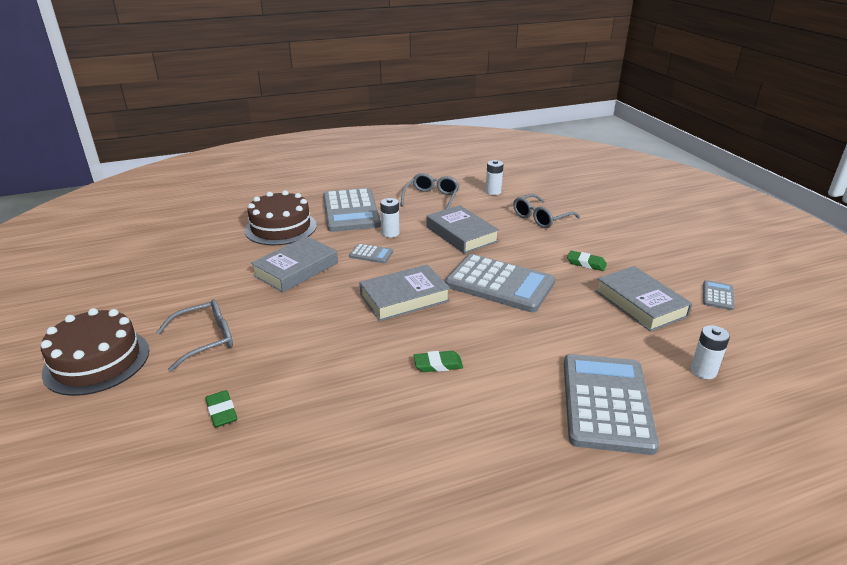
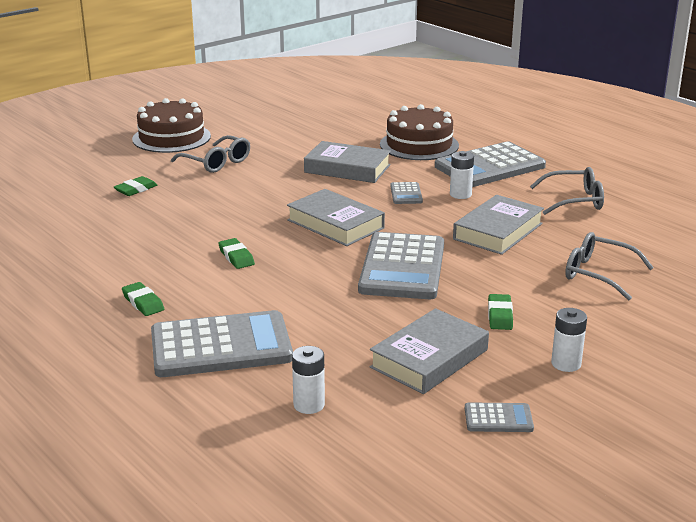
camera: 70 degrees right, 5 degrees down
white battery [486,160,503,195] -> white battery moved to [551,308,587,372]
none -> green eraser [122,282,164,316]

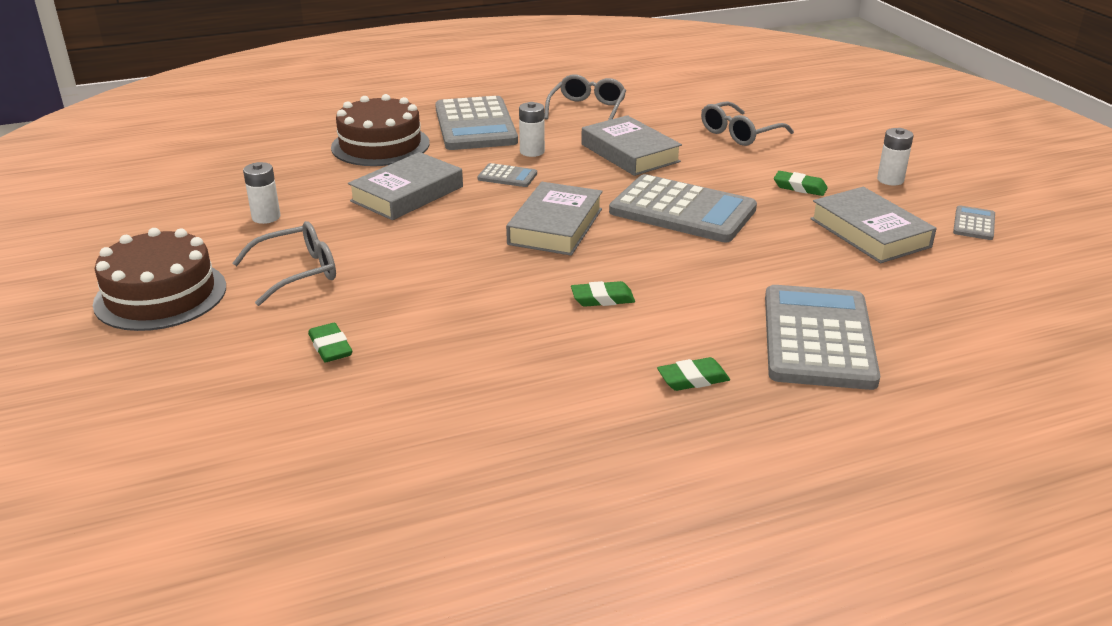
camera: 70 degrees left, 5 degrees up
grey book [287,189,385,246] -> grey book turned 45 degrees counterclockwise [506,182,603,256]
white battery [292,346,325,414] -> white battery moved to [243,162,281,224]

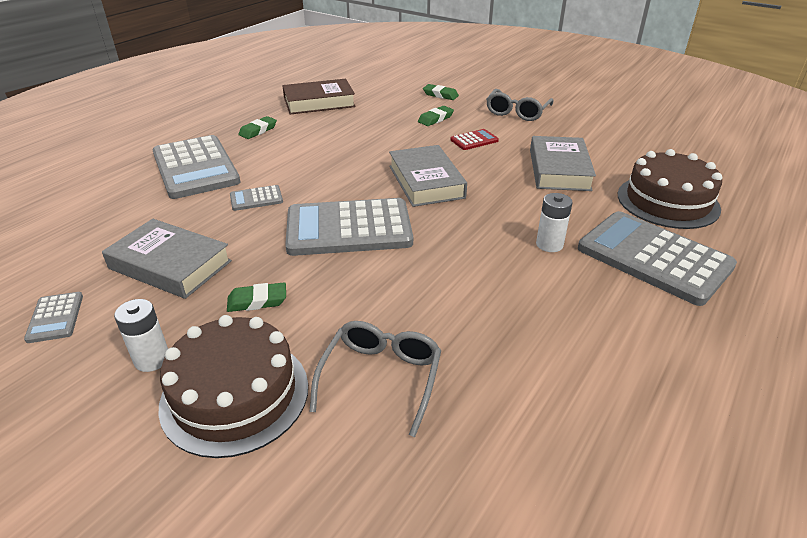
camera: 145 degrees right, 5 degrees up
brown cake [93,228,226,331] -> brown cake moved to [158,315,308,458]
white battery [243,162,281,224] -> none
grey calculator [477,163,537,187] -> grey calculator moved to [230,185,283,211]
grey glasses [544,74,626,120] -> none
green eraser [571,281,635,307] -> green eraser moved to [418,106,454,126]
grey book [581,115,682,176] -> none
none -> brown book [282,79,356,114]
none -> red calculator [450,129,499,150]

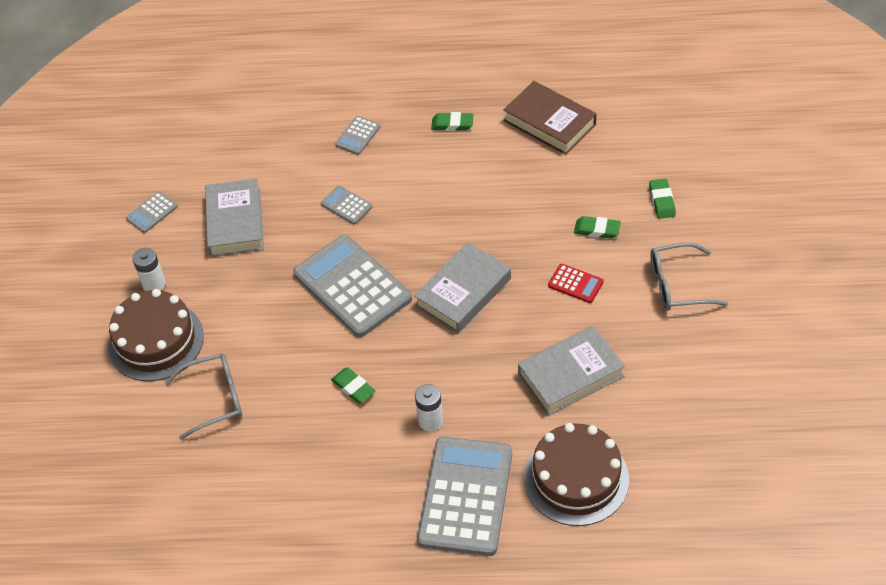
camera: 60 degrees right, 15 degrees up
grey calculator [153,135,240,199] -> grey calculator [335,116,380,155], size x0.44
green eraser [227,282,286,312] -> green eraser moved to [331,367,375,403]

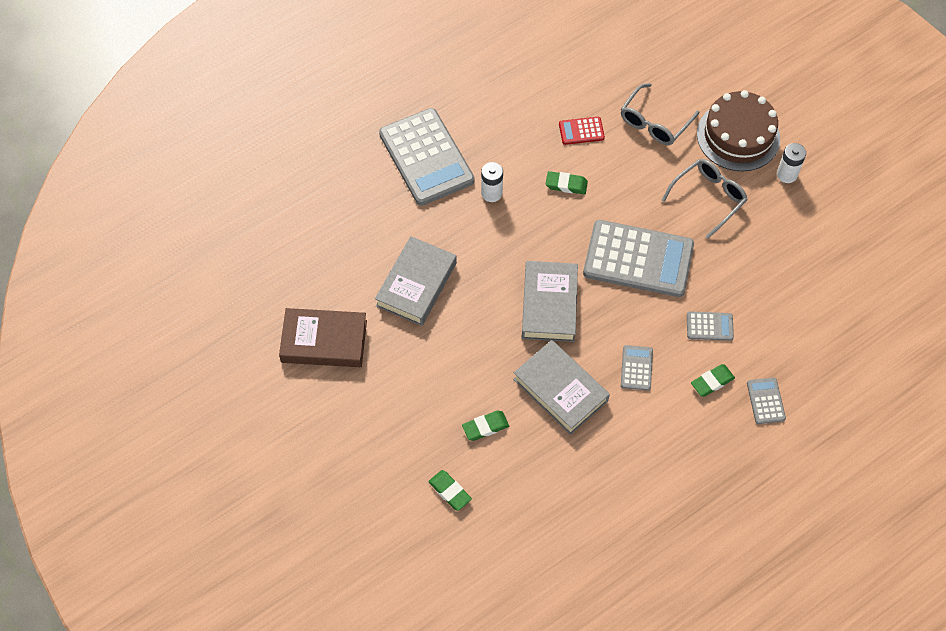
camera: 140 degrees right, 10 degrees up
grey calculator [126,192,178,233] -> grey calculator moved to [621,345,653,391]
grey book [205,178,264,257] -> grey book moved to [513,340,610,435]
green eraser [431,112,473,131] -> green eraser moved to [691,364,735,397]
brown book [504,81,596,155] -> brown book moved to [279,308,367,367]
brown cake [524,423,629,526] -> none
red calculator [548,264,604,303] -> red calculator moved to [559,117,605,145]
grey glasses [650,242,728,310] -> grey glasses moved to [662,159,748,239]

